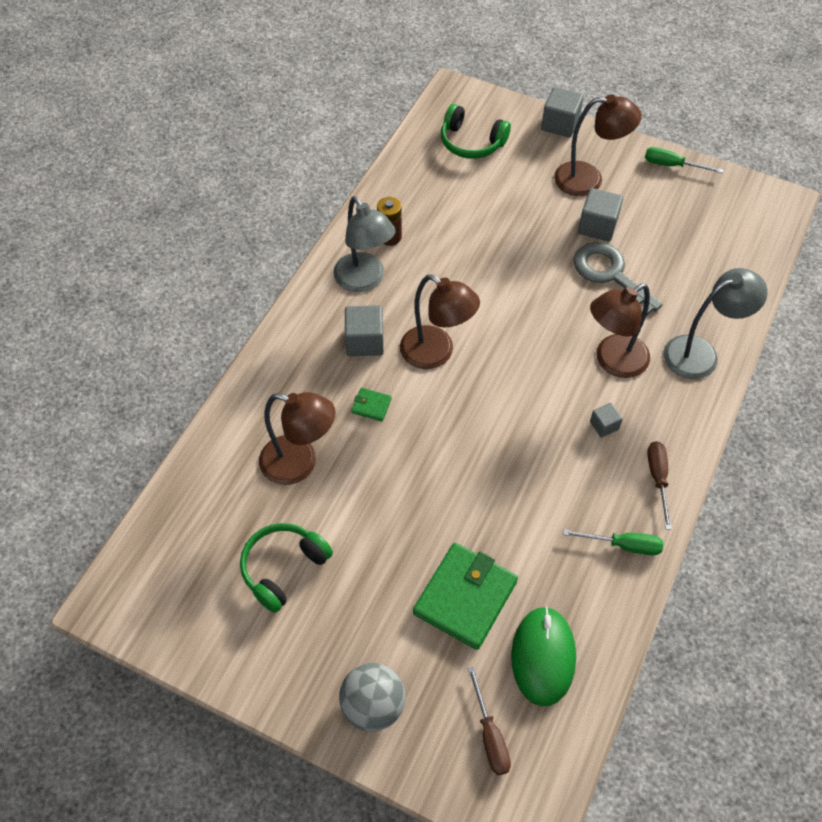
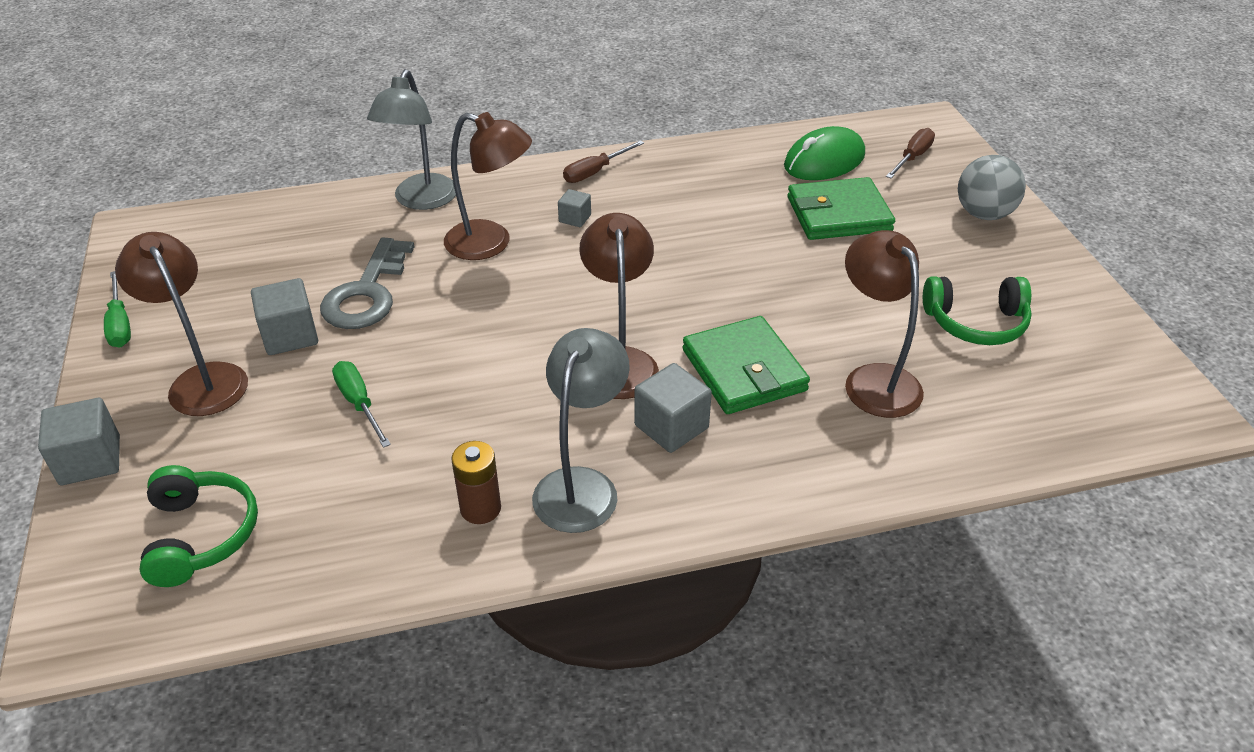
camera: 130 degrees left, 15 degrees down
green wallet [351,388,392,422] -> green wallet [683,316,810,414], size x2.30
green screwdriver [563,529,663,555] -> green screwdriver moved to [332,361,391,448]
grey lamp [664,268,768,379] -> grey lamp turned 105 degrees counterclockwise [367,69,456,210]

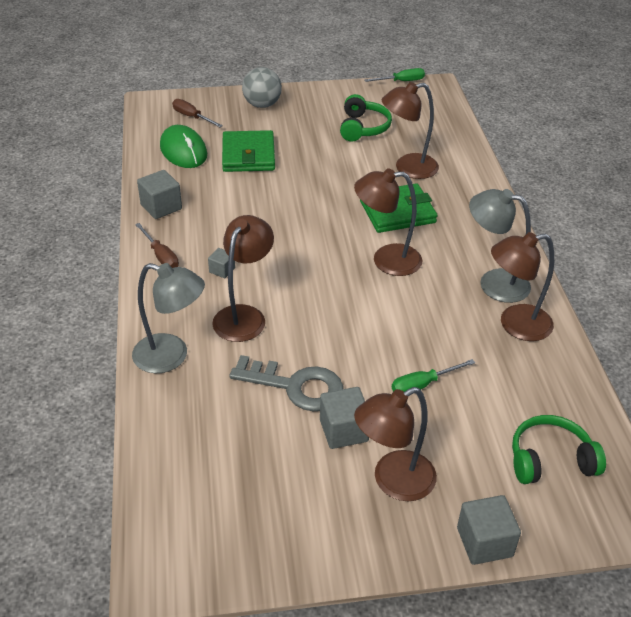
camera: 85 degrees left, 0 degrees up
green screwdriver [104,271,131,347] -> green screwdriver moved to [364,68,425,82]
brown battery [451,441,501,524] -> brown lamp [491,232,554,341]
grey cube [634,363,712,453] -> grey cube moved to [137,170,182,219]

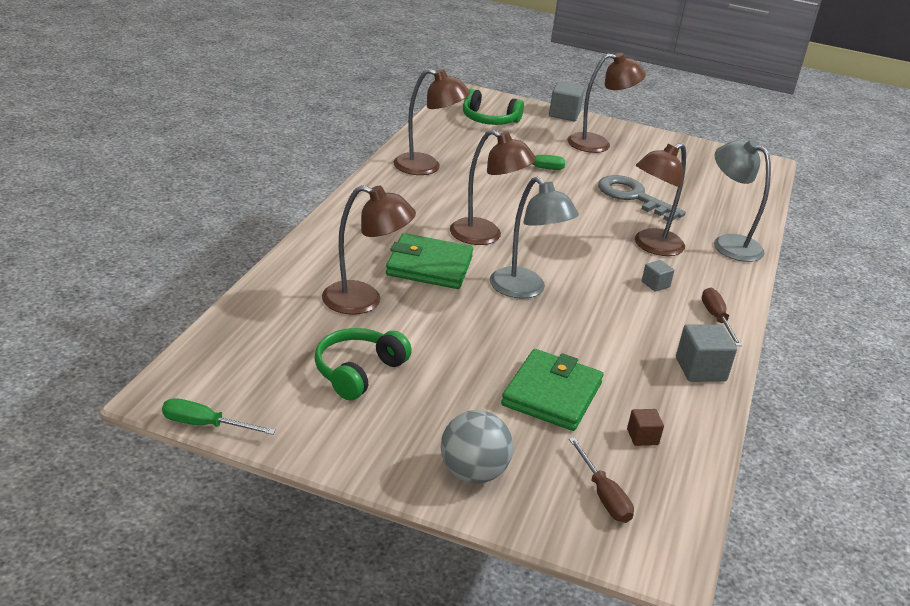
camera: 155 degrees left, 10 degrees down
green mouse [160,125,207,168] -> brown cube [627,409,664,446]
grey cube [320,387,369,449] -> none
grey lamp [469,189,531,303] -> grey lamp moved to [490,177,579,299]

